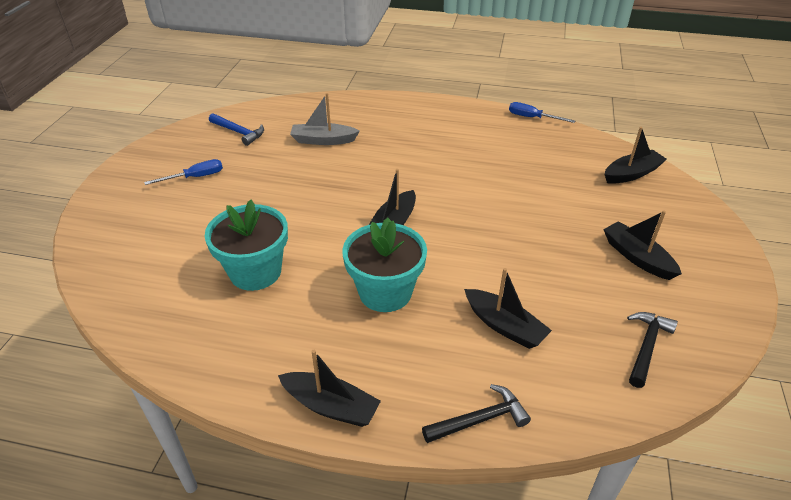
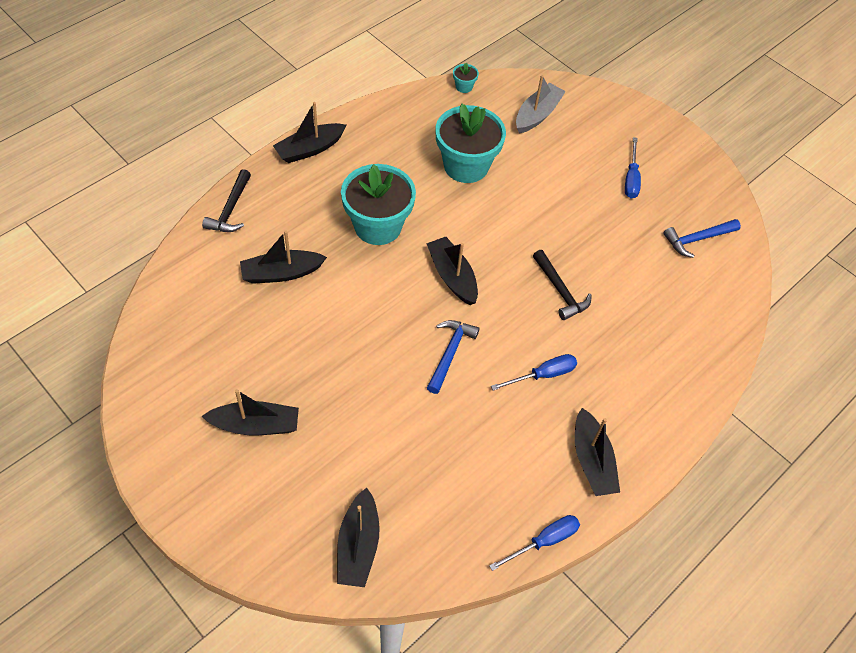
camera: 120 degrees right, 15 degrees up
grey boat [290,93,360,145] -> grey boat moved to [516,75,566,133]
black hammer [627,312,678,388] -> black hammer moved to [533,250,592,320]
none -> blue hammer [427,320,480,394]
none -> turquoise flower pot [453,62,479,93]
none -> blue screwdriver [491,354,577,391]
none -> black boat [575,408,620,496]

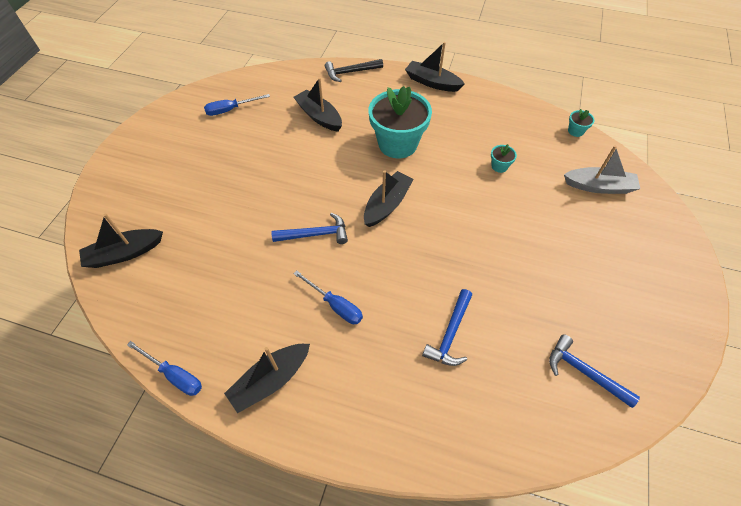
camera: 65 degrees right, 0 degrees up
black boat [201,389,299,435] -> none
turquoise flower pot [435,104,506,183] -> turquoise flower pot [491,144,517,173], size x0.40
black hammer [533,250,592,320] -> none
blue screwdriver [625,137,641,199] -> blue screwdriver moved to [204,94,270,116]
none -> blue hammer [422,289,472,366]

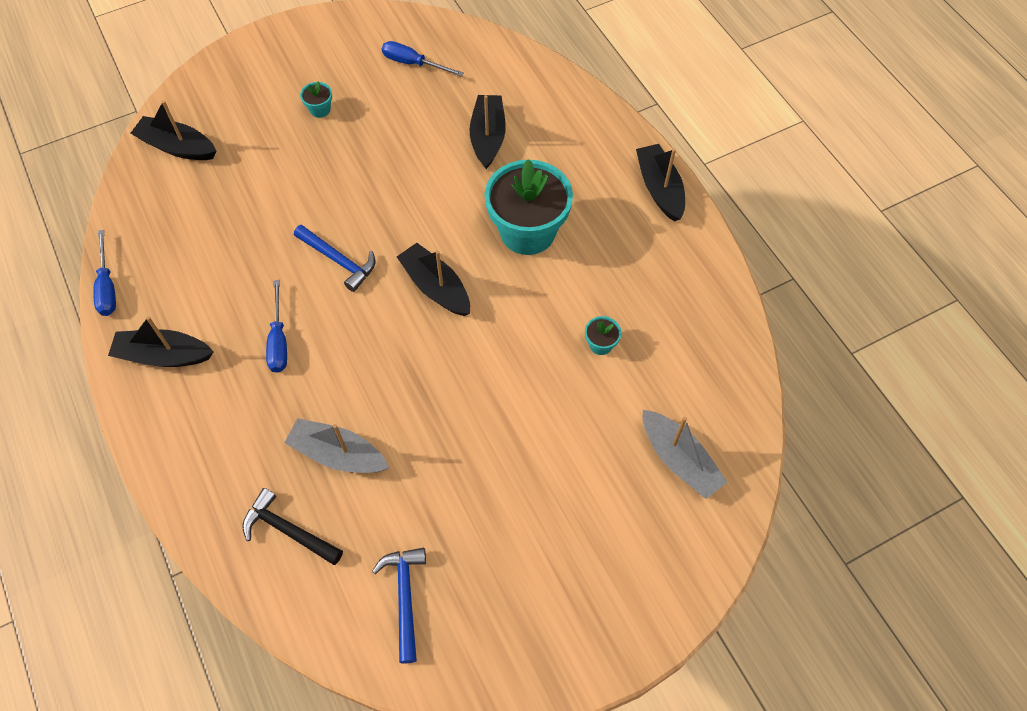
camera: 45 degrees right, 5 degrees up
black hammer [325,59,383,82] -> black hammer moved to [242,488,343,565]
black boat [364,170,414,227] -> black boat turned 120 degrees counterclockwise [397,243,470,316]
blue hammer [422,289,472,366] -> grey boat [284,418,389,473]
turquoise flower pot [568,109,595,137] -> turquoise flower pot moved to [300,82,332,118]

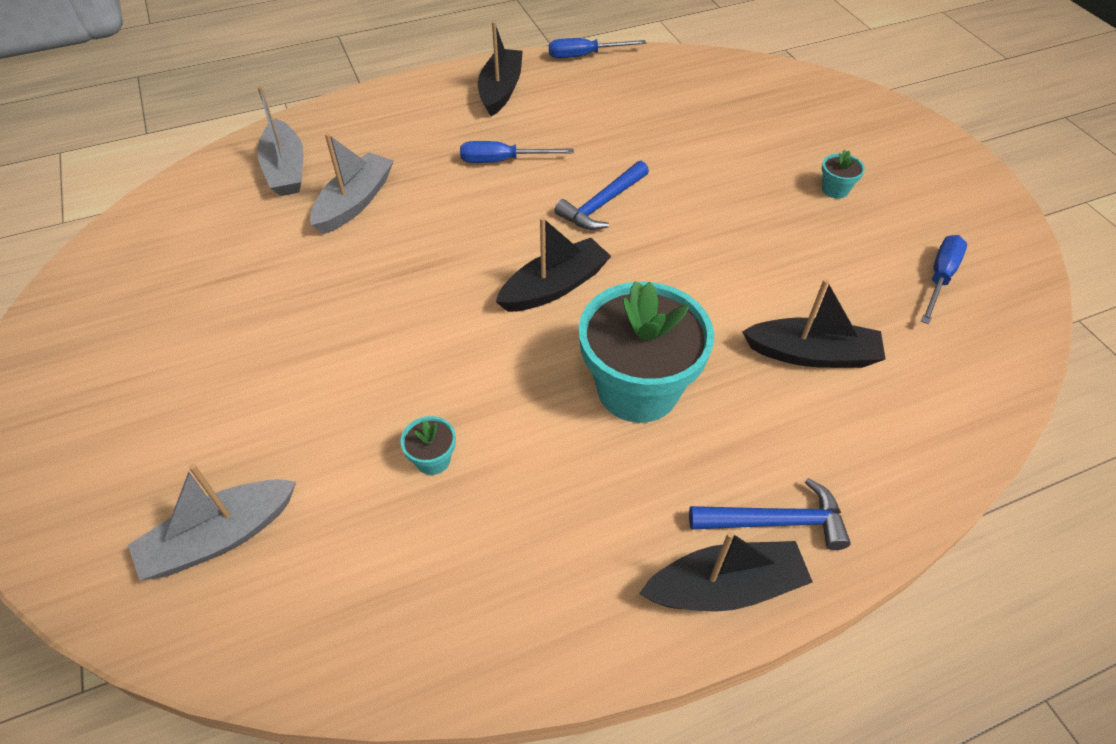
camera: 95 degrees right, 10 degrees down
black boat [131,100,216,160] -> none
black hammer [242,488,343,565] -> grey boat [257,86,304,196]
blue hammer [372,548,426,664] -> blue hammer moved to [689,478,851,550]

